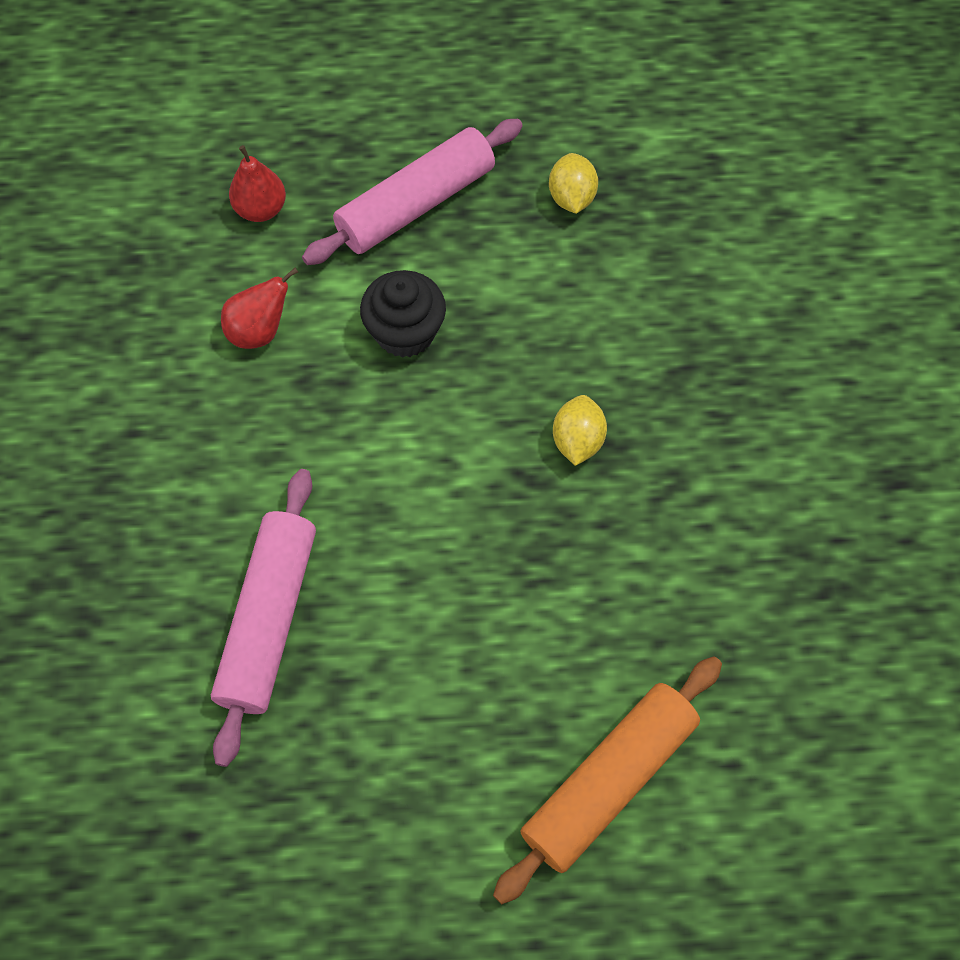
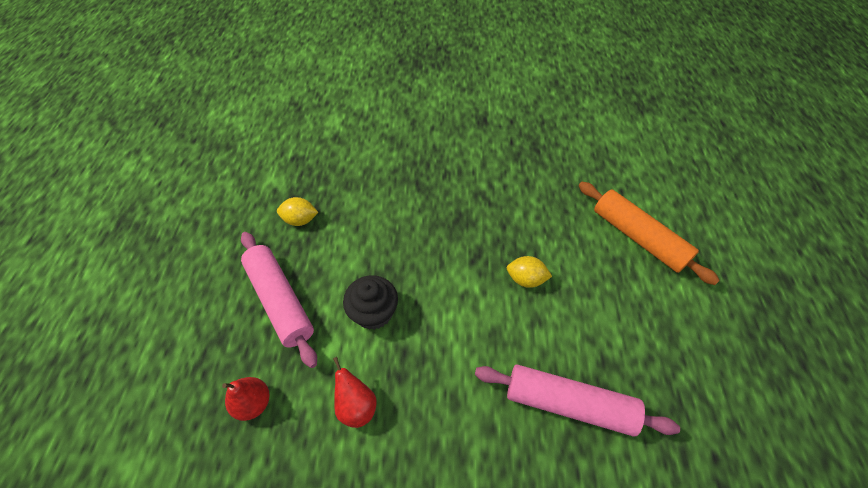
camera: 85 degrees left, 10 degrees down
yellow lemon [553,395,607,466] -> yellow lemon moved to [507,256,552,288]

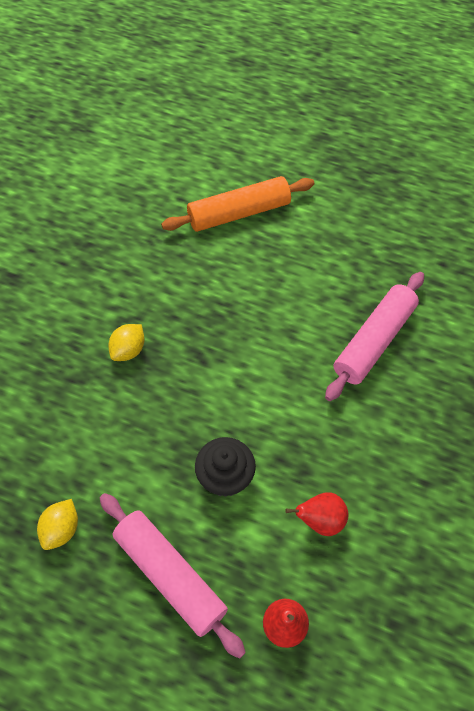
camera: 70 degrees left, 5 degrees up
pink rolling pin [241,232,317,368] -> pink rolling pin turned 60 degrees clockwise [100,493,246,658]
yellow lemon [507,256,552,288] -> yellow lemon moved to [108,324,145,361]

